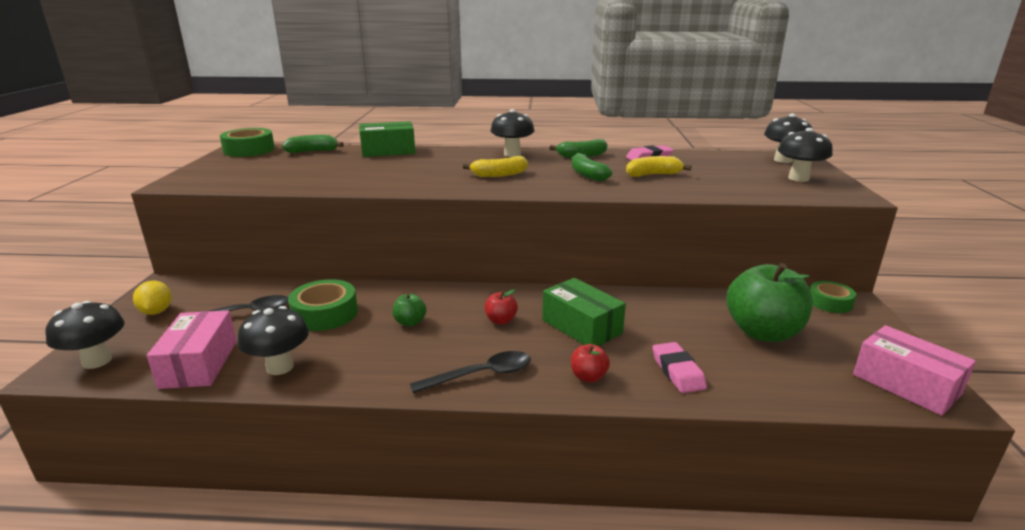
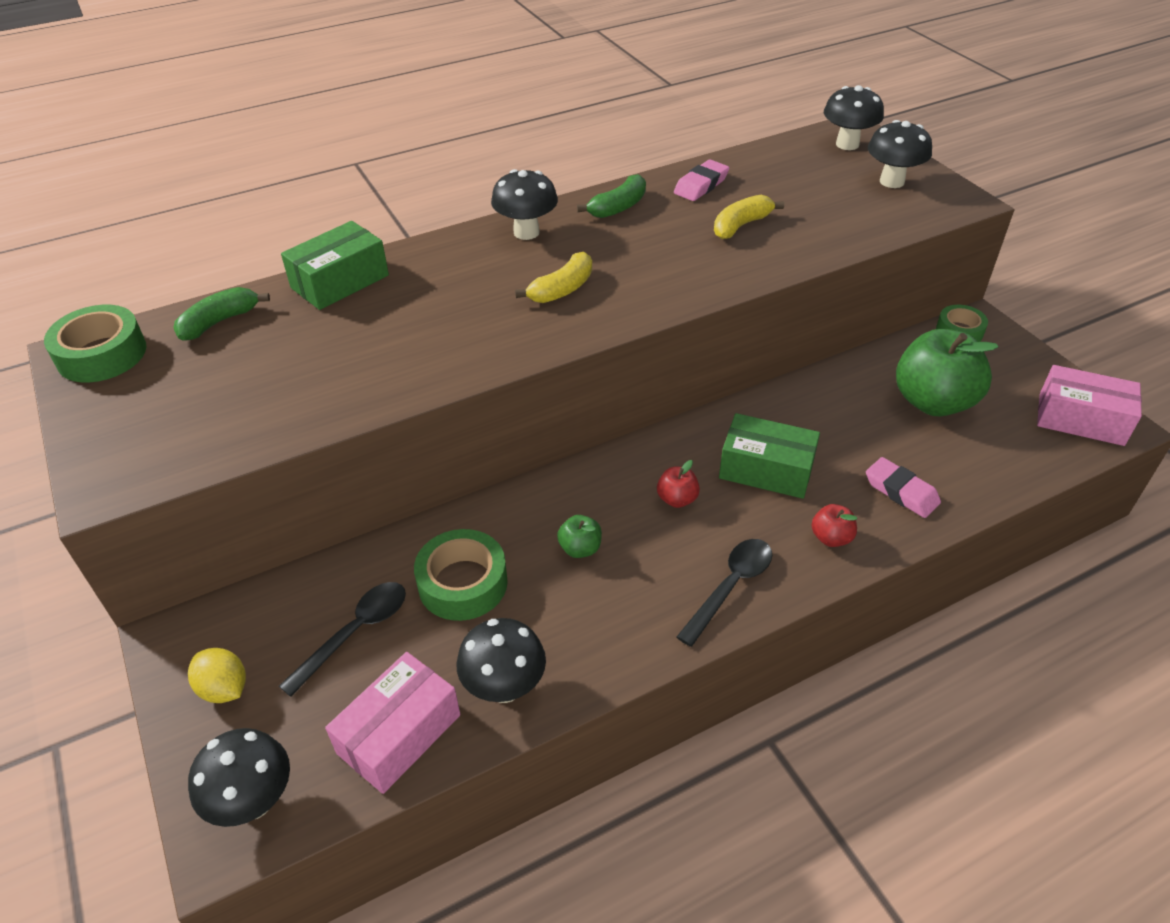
camera: 30 degrees left, 20 degrees up
pink box [147,311,237,389] -> pink box turned 75 degrees clockwise [325,652,460,794]
green banana [571,153,612,181] -> none

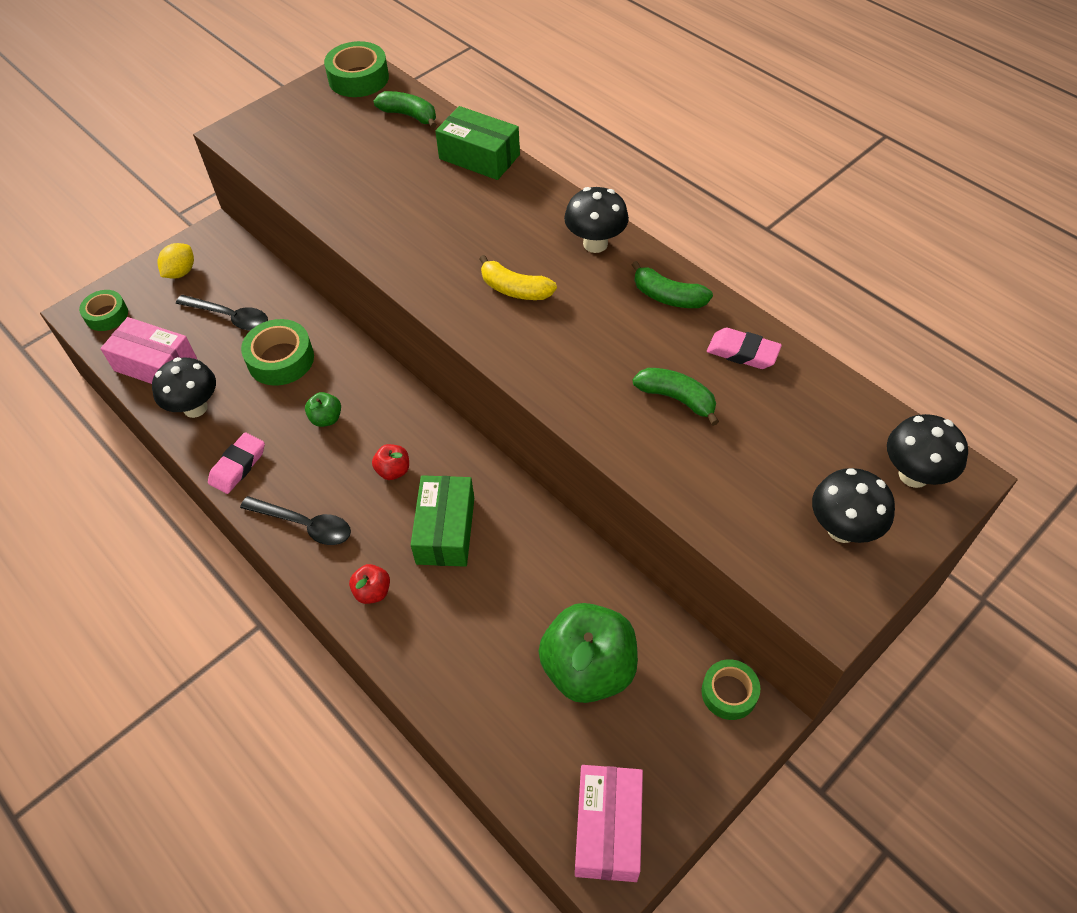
camera: 75 degrees right, 10 degrees up
black mushroom [188,728,290,827] -> green tape [79,290,128,331]
yellow banana [714,195,784,239] -> green banana [633,368,719,426]
pink eraser [866,457,941,518] -> pink eraser moved to [208,432,265,494]

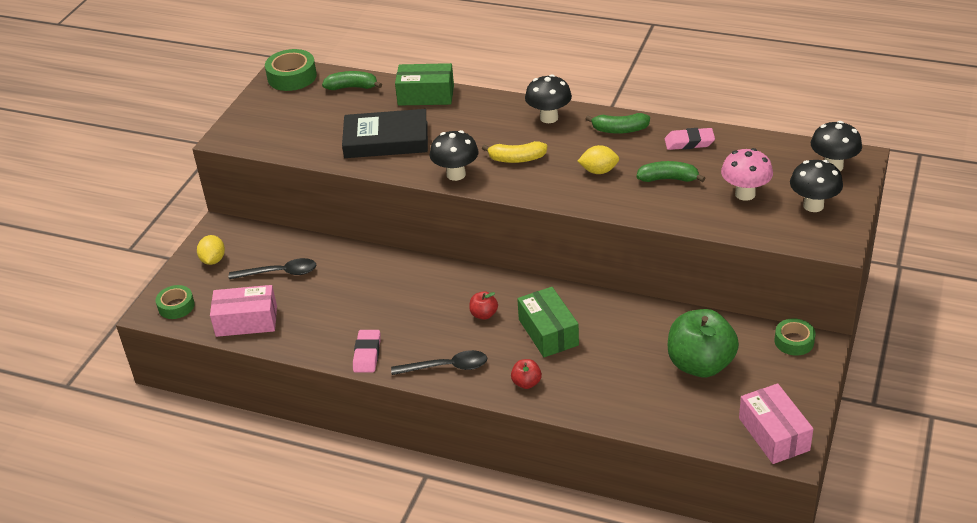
camera: 25 degrees left, 15 degrees down
black mushroom [152,357,216,418] -> black mushroom moved to [430,130,479,181]
green tape [241,319,314,386] -> none
green apple [305,392,341,427] -> none
none -> black book [342,109,428,158]
none -> yellow lemon [578,145,619,174]
none -> pink mushroom [721,148,773,201]

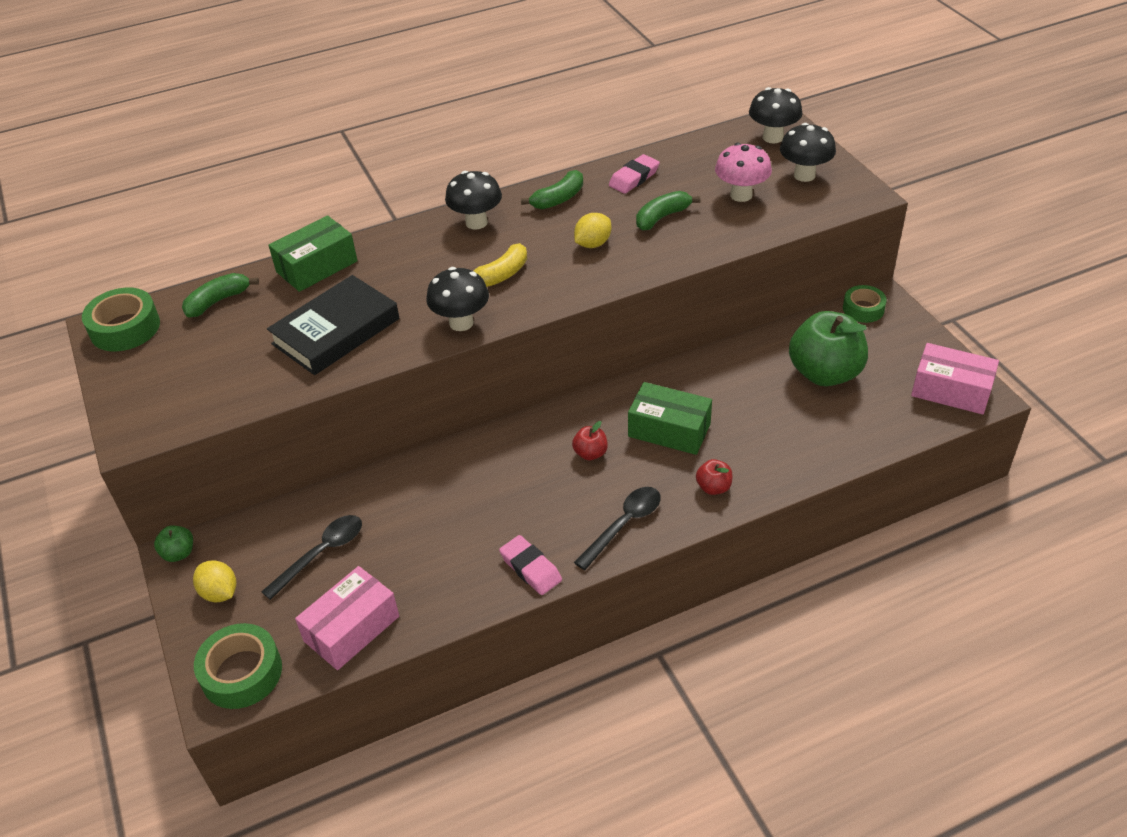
camera: 45 degrees left, 5 degrees up
green tape [156,285,195,319] -> green tape [194,623,282,709], size x1.52
none -> green apple [154,525,193,562]

